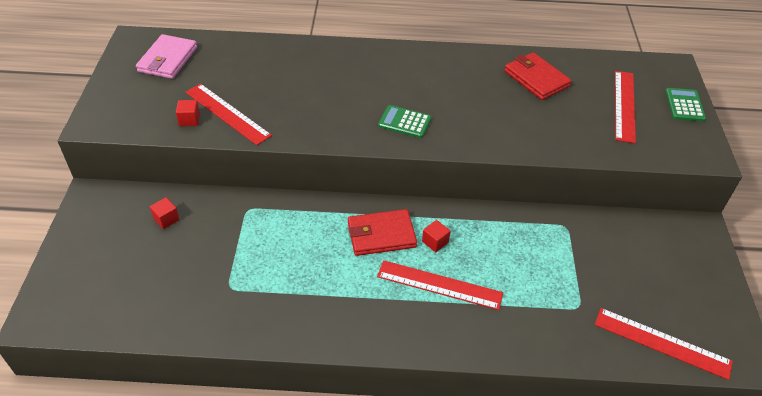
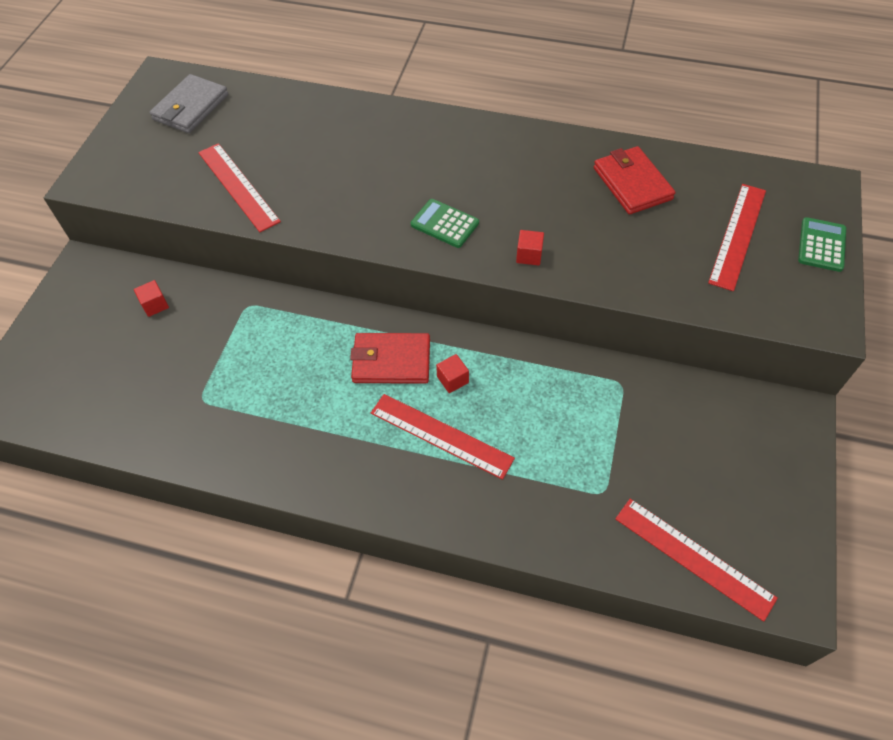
camera: 15 degrees right, 10 degrees up
pink wallet [136,34,197,79] -> grey wallet [150,74,228,133]
red cube [176,100,200,126] -> red cube moved to [516,230,544,266]

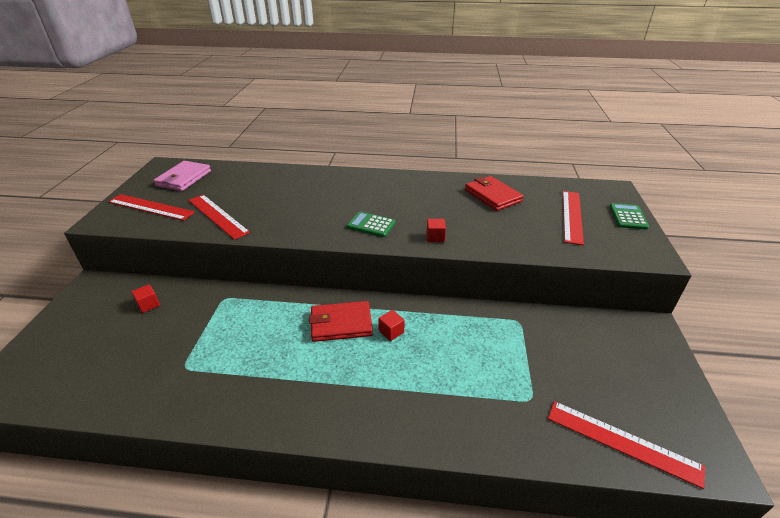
camera: 10 degrees left, 20 degrees down
grey wallet [150,74,228,133] -> pink wallet [153,161,211,191]
red ruler [371,394,515,480] -> red ruler moved to [108,194,195,221]

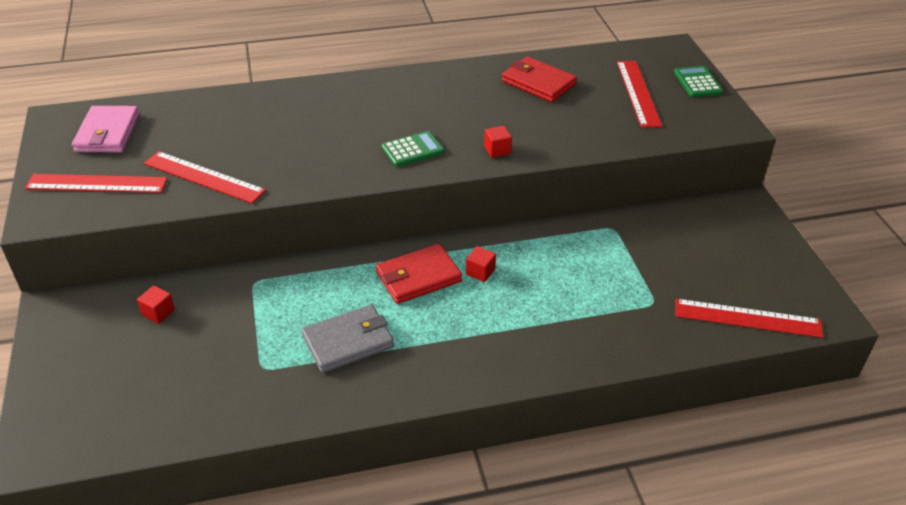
camera: 20 degrees left, 5 degrees up
green calculator [347,212,396,237] -> green calculator turned 150 degrees clockwise [382,131,444,167]
none -> grey wallet [302,304,394,373]

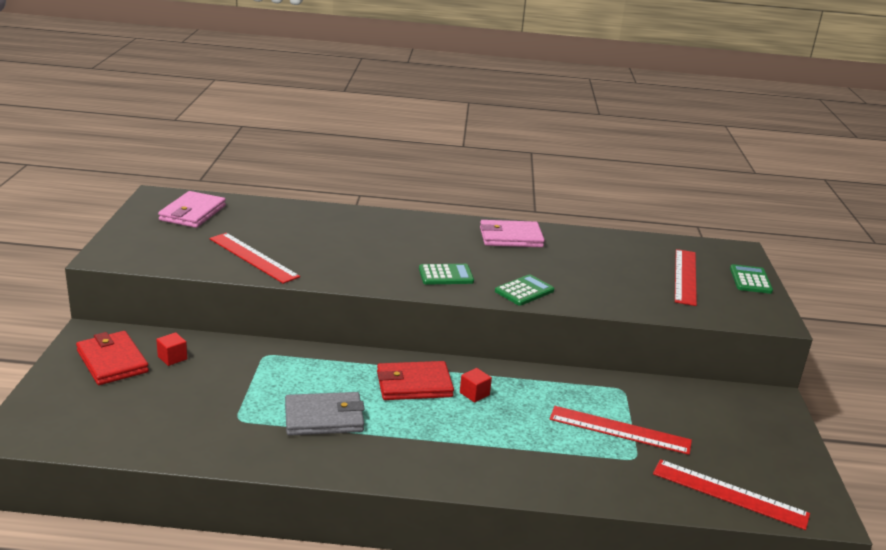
camera: 15 degrees right, 15 degrees down
red ruler [25,174,168,193] -> red ruler moved to [550,406,692,455]
red cube [484,126,512,158] -> green calculator [495,274,554,306]
red wallet [502,56,577,102] -> red wallet moved to [76,331,149,385]
none -> pink wallet [480,220,545,247]

